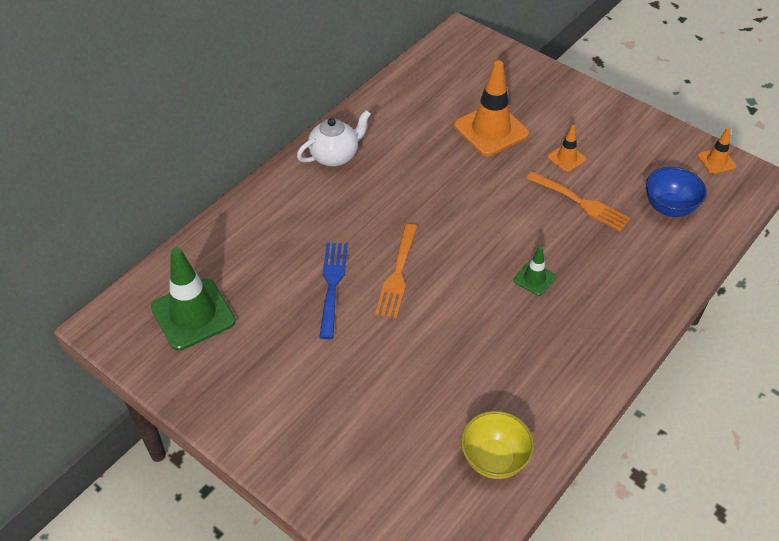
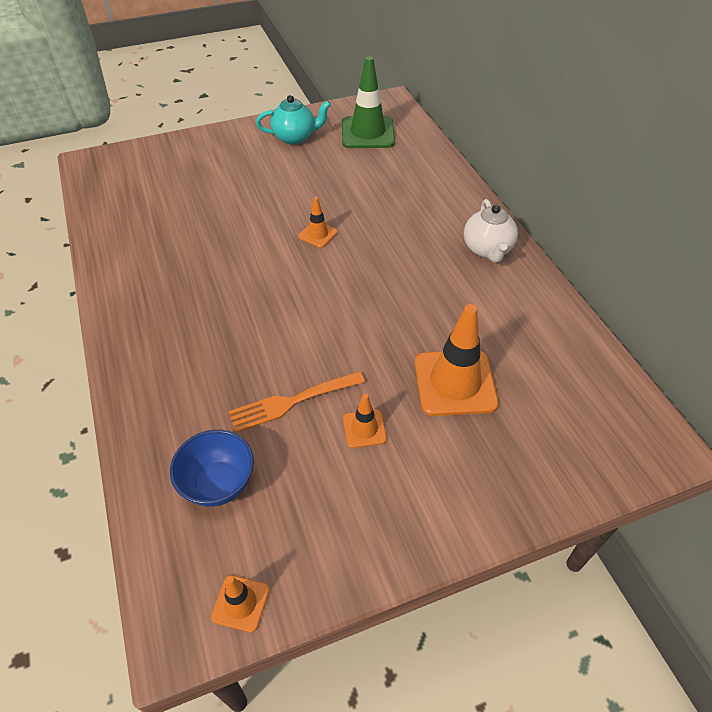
camera: 120 degrees right, 0 degrees up
blue fork [319,243,348,339] -> none
orange fork [375,224,418,319] -> orange traffic cone [298,197,338,248]
yellow bowl [461,411,534,479] -> none
green traffic cone [514,246,556,296] -> none
none -> turquoise teapot [256,95,331,145]

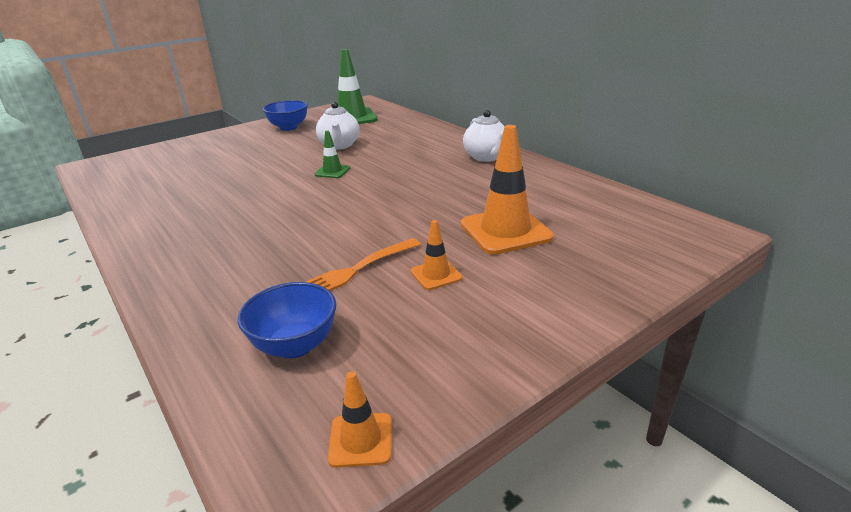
camera: 15 degrees left, 20 degrees down
turquoise teapot [256,95,331,145] -> blue bowl [263,100,308,131]
orange traffic cone [298,197,338,248] -> green traffic cone [315,130,350,178]
none -> white teapot [316,102,360,150]

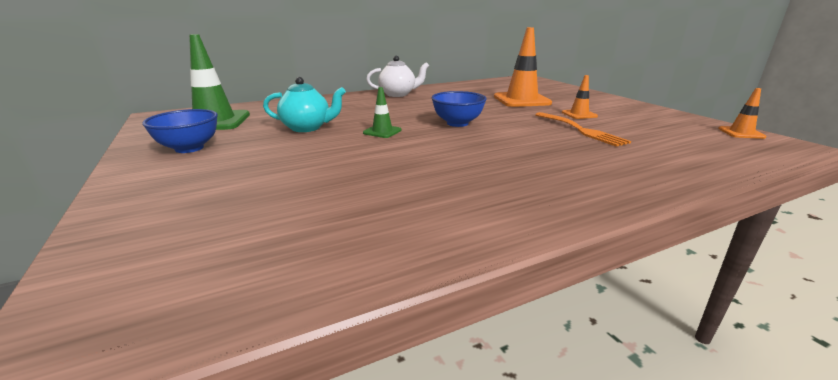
camera: 80 degrees left, 5 degrees down
blue bowl [238,282,336,358] -> blue bowl moved to [432,91,487,127]
white teapot [316,102,360,150] -> turquoise teapot [263,77,346,132]

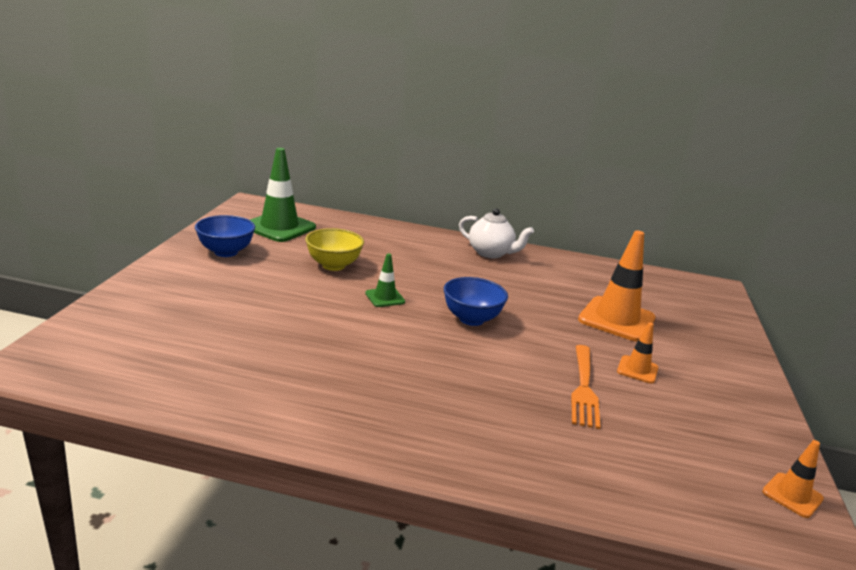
camera: 35 degrees right, 0 degrees up
turquoise teapot [263,77,346,132] -> yellow bowl [305,228,364,271]

